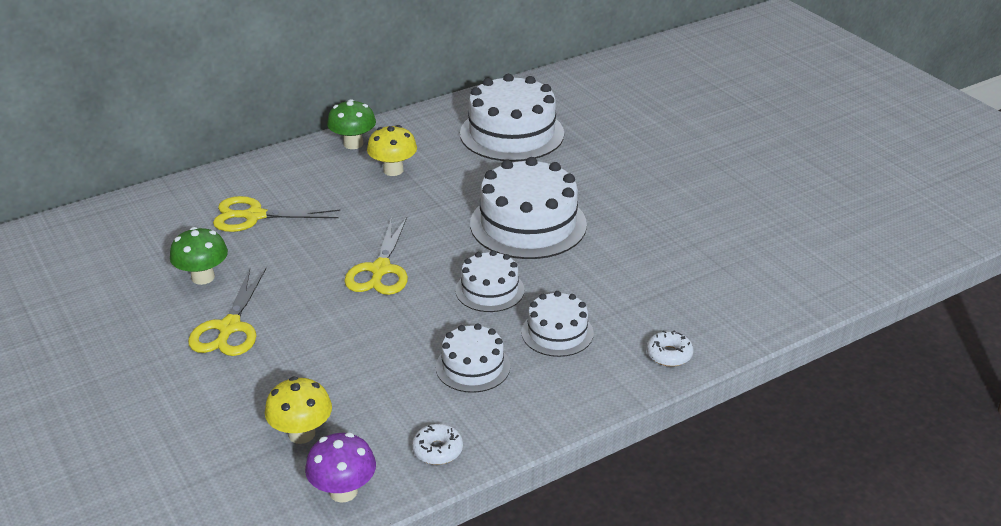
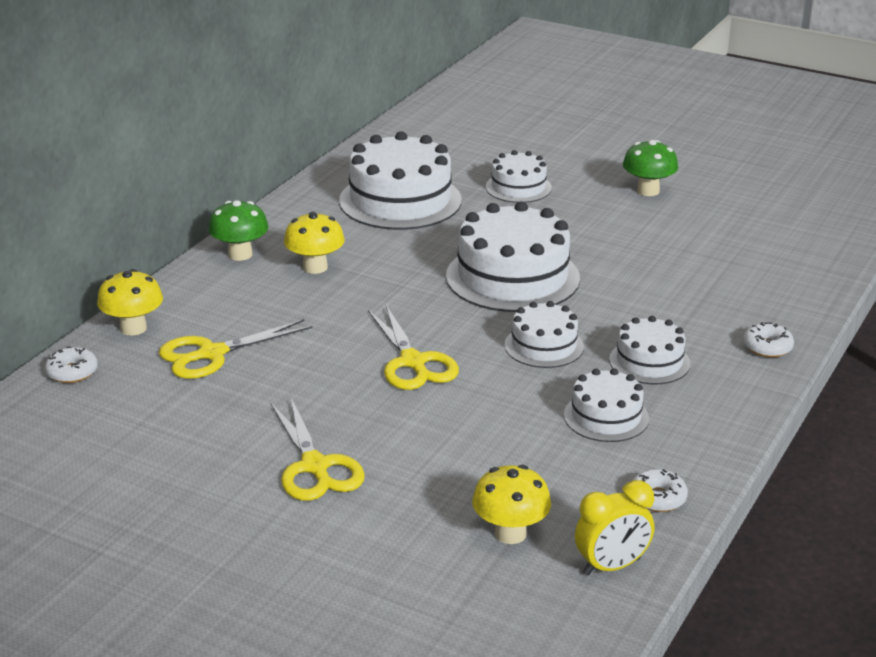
camera: 30 degrees left, 5 degrees down
green mushroom [170,227,228,285] -> green mushroom moved to [623,140,678,196]
purple mushroom [305,432,376,503] -> yellow clock [575,480,654,575]
none -> white donut [45,346,98,383]
none -> yellow mushroom [97,269,163,336]
none -> white cake [486,150,552,203]

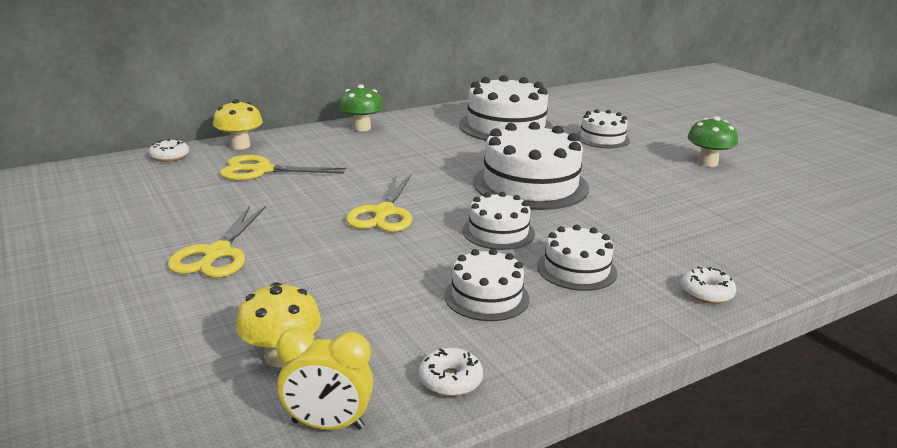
camera: 30 degrees right, 5 degrees down
yellow mushroom [284,212,345,274] -> none

